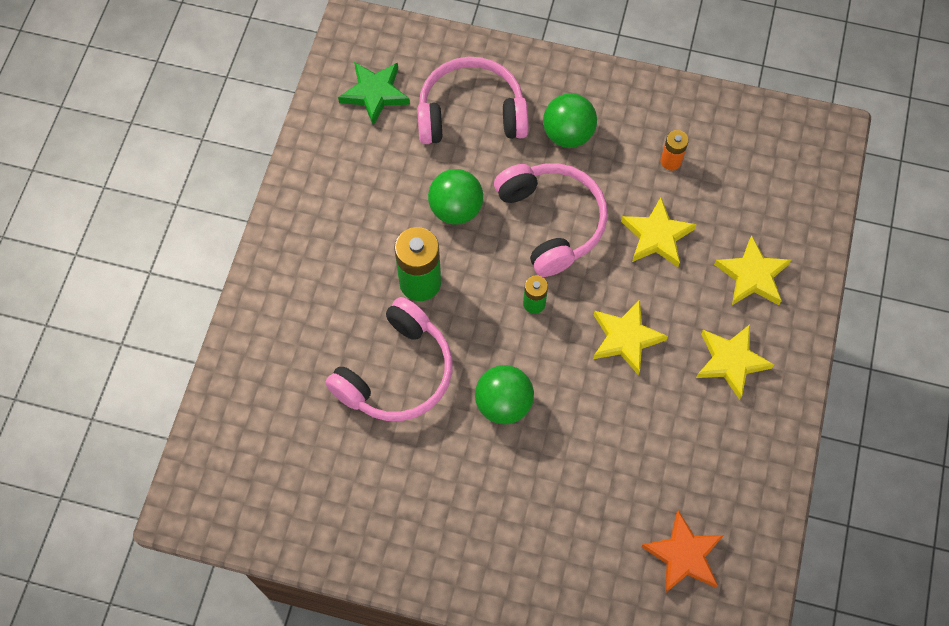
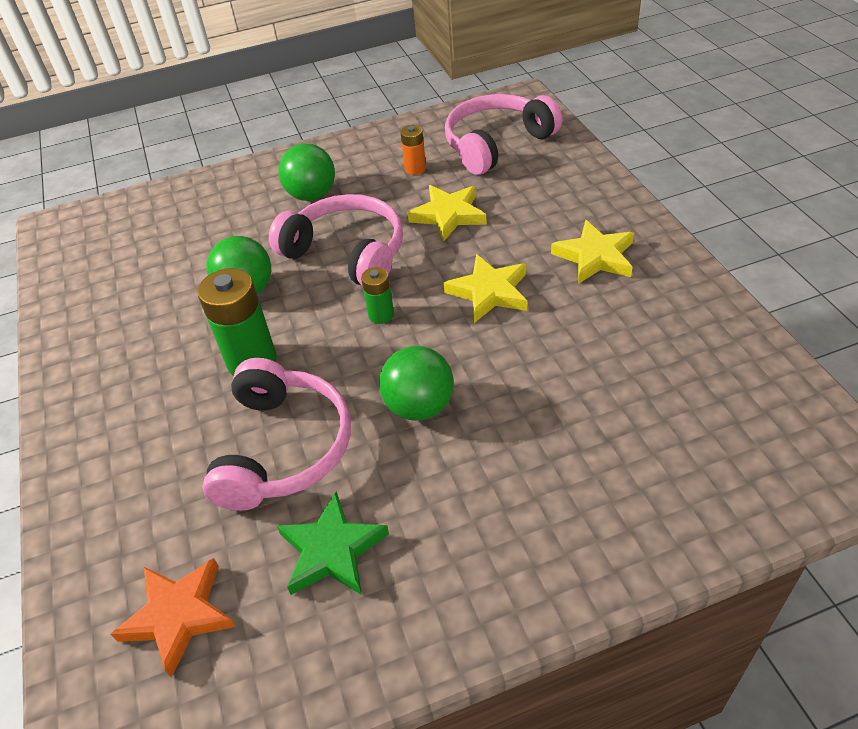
camera: 30 degrees left, 20 degrees down
green star [338,62,410,126] -> green star moved to [277,492,389,595]
pink headphones [417,57,529,144] -> pink headphones moved to [445,94,562,175]
orange star [641,510,724,593] -> orange star moved to [111,558,235,677]
yellow star [714,235,791,305] -> none

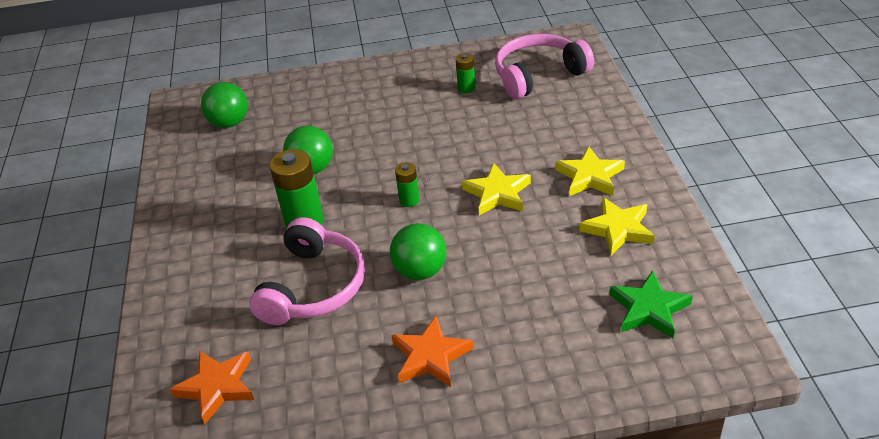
camera: 10 degrees right, 5 degrees down
pink headphones [269,194,403,286] -> none
green star [277,492,389,595] -> green star moved to [610,270,693,339]
green ball [279,143,335,201] -> green ball moved to [201,82,248,128]
orange battery [401,125,426,175] -> green battery [456,53,475,93]
yellow star [408,185,487,241] -> yellow star moved to [580,197,655,256]
none -> orange star [391,316,473,387]

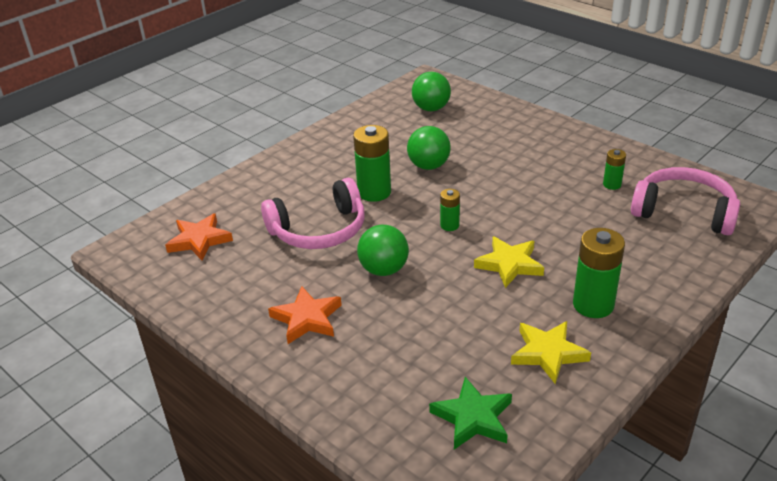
camera: 50 degrees right, 5 degrees down
yellow star [555,146,625,196] -> green battery [573,228,625,318]

